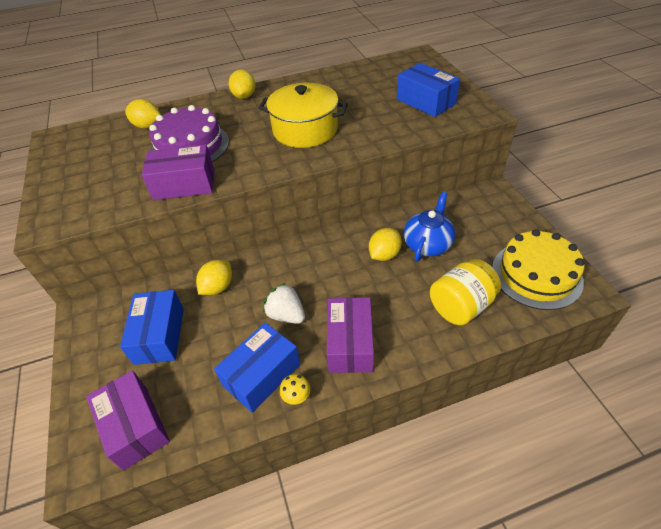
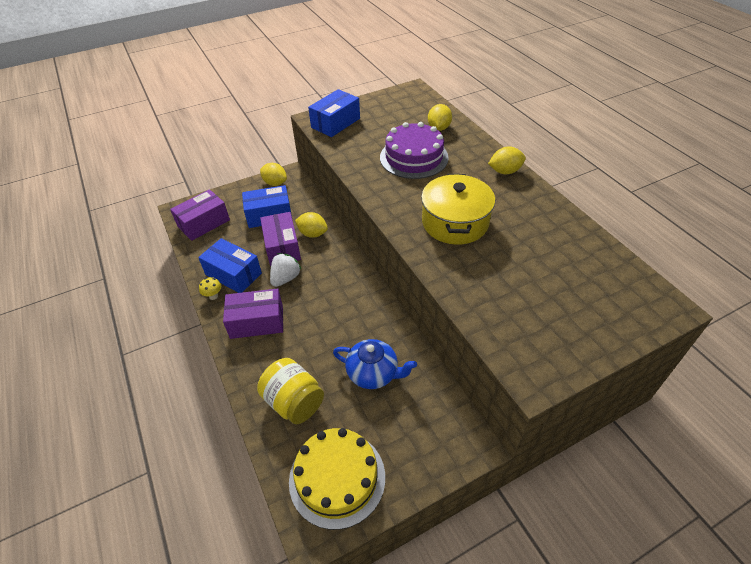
camera: 80 degrees right, 0 degrees up
purple box [141,144,214,200] -> purple box moved to [260,212,301,266]
yellow lemon [369,228,402,261] -> yellow lemon moved to [260,163,287,186]
blue box [397,63,460,117] -> blue box moved to [308,89,360,137]

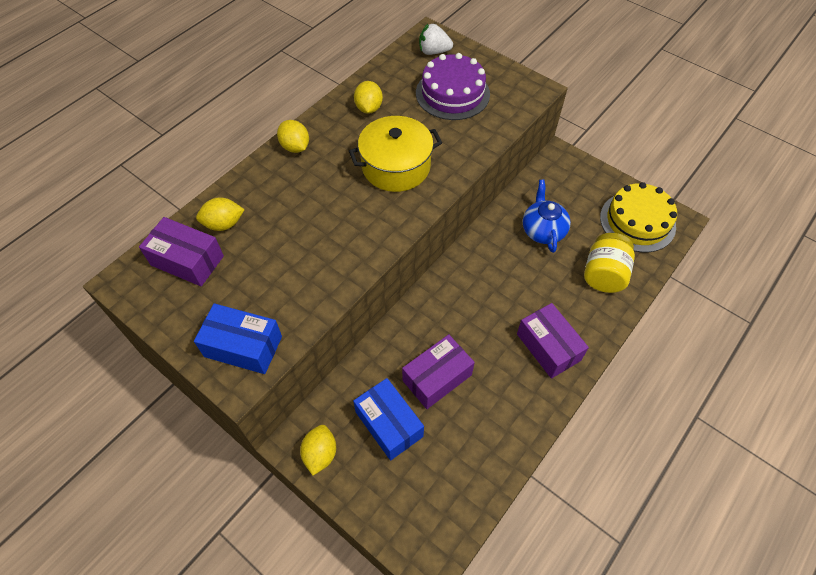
camera: 115 degrees left, 10 degrees up
purple box [170,189,230,241] -> purple box moved to [139,217,224,286]
blue box [198,238,262,293] -> none
yellow mushroom [199,277,221,300] -> none
white strawberry [270,253,301,287] -> white strawberry moved to [419,24,453,55]
yellow lemon [295,212,328,238] -> yellow lemon moved to [354,81,383,114]
purple cake [380,122,449,179] -> purple cake moved to [416,53,490,120]

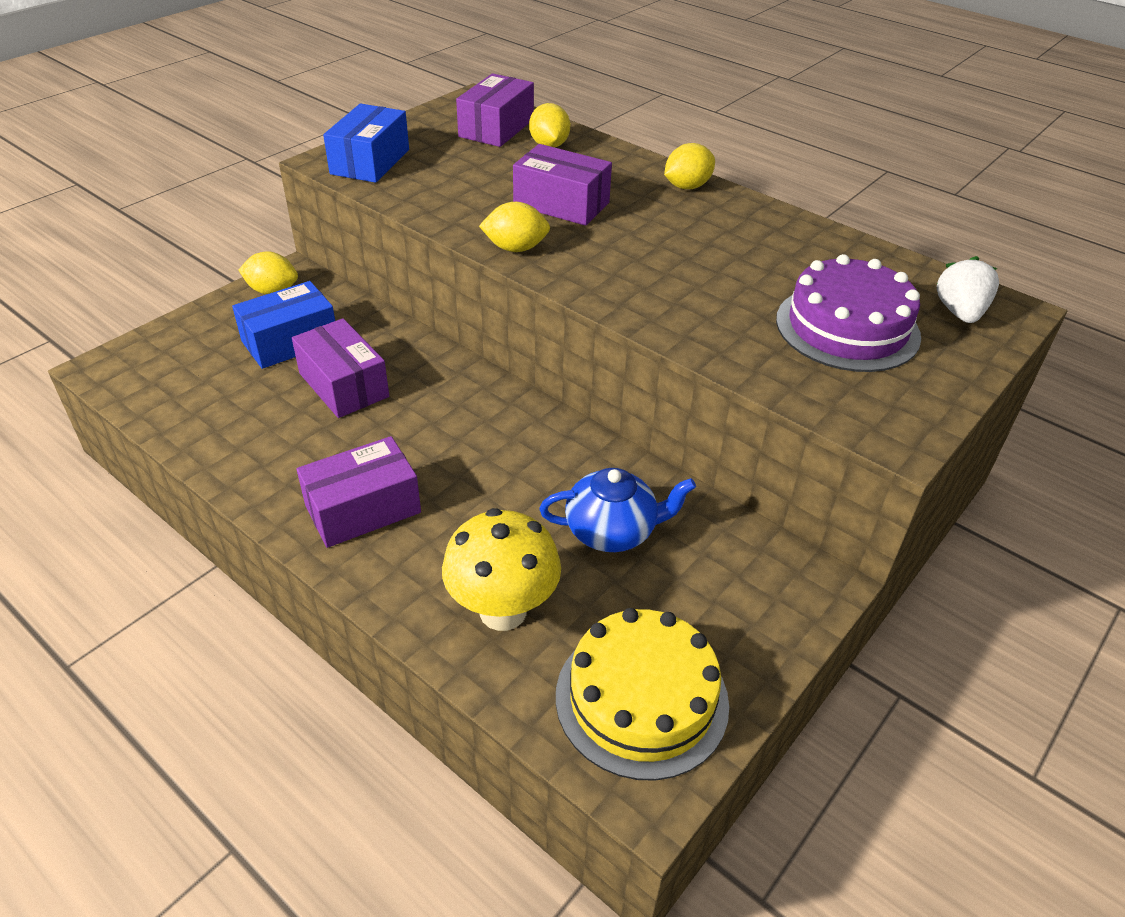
camera: 90 degrees right, 15 degrees down
yellow pot [349,116,442,192] -> none
yellow lemon [354,81,383,114] -> yellow lemon moved to [479,202,550,252]
yellow jar [584,233,635,293] -> yellow mushroom [442,508,561,631]
none -> purple box [513,144,612,226]

